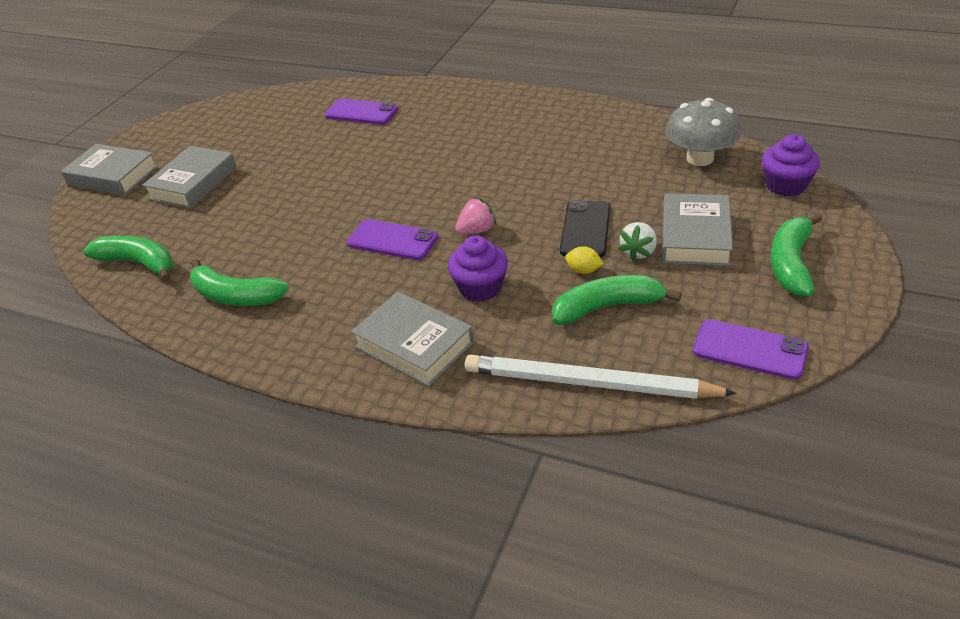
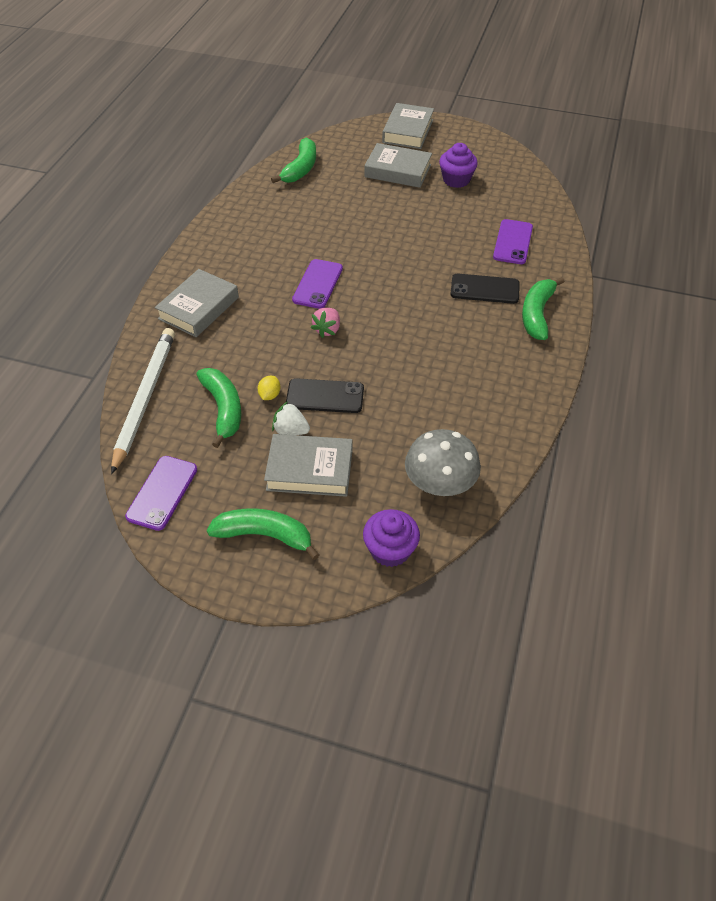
camera: 80 degrees right, 10 degrees up
green banana [190,259,289,306] -> green banana moved to [522,277,565,340]
purple cupcake [448,235,508,302] -> purple cupcake moved to [439,143,478,188]
pink strawberry [455,198,496,234] -> pink strawberry turned 60 degrees clockwise [311,308,340,338]
none -> black phone [451,274,520,304]

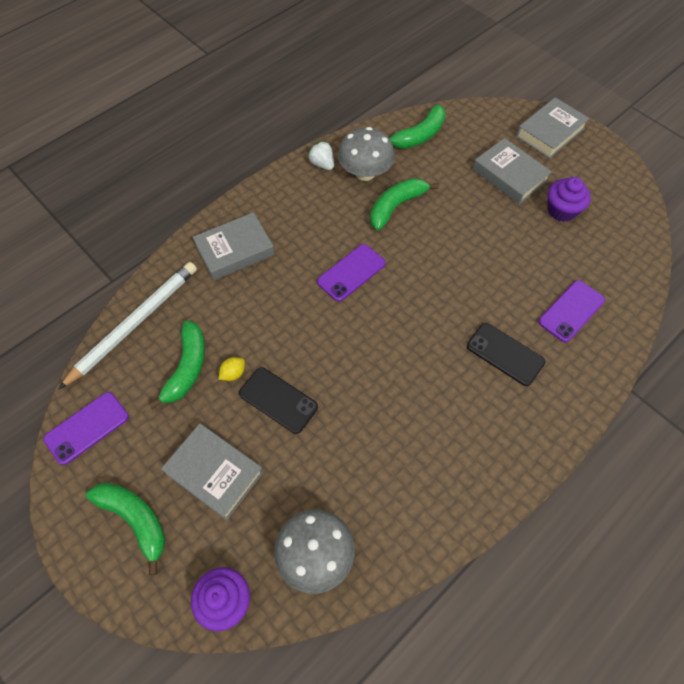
camera: 30 degrees right, 10 degrees up
white strawberry [272,402,310,435] -> white strawberry moved to [307,141,334,170]
pink strawberry [311,308,340,338] -> none
green banana [522,277,565,340] -> green banana moved to [370,178,439,230]
none -> grey mushroom [338,127,395,181]

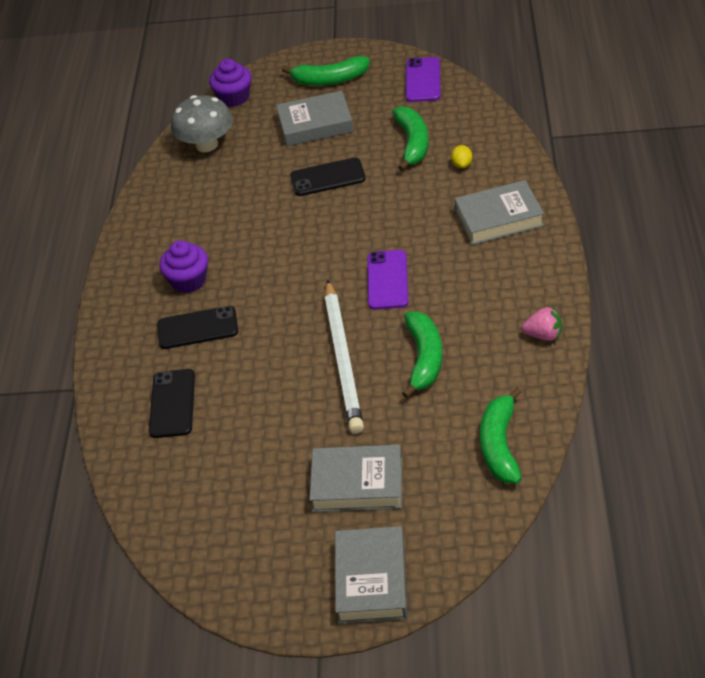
camera: 140 degrees right, 15 degrees down
white pencil [59,262,197,389] -> white pencil moved to [325,280,364,434]
green banana [149,320,205,409] -> green banana turned 150 degrees counterclockwise [392,106,429,171]
grey book [193,212,275,281] -> grey book turned 60 degrees clockwise [455,180,544,245]
yellow lemon [219,357,245,381] -> yellow lemon moved to [451,145,472,168]
white strawberry [307,141,334,170] -> pink strawberry [522,306,562,341]
grey mushroom [338,127,395,181] -> none
purple phone [538,280,605,343] -> black phone [149,369,195,438]
purple cupcake [547,177,591,222] -> purple cupcake moved to [159,240,208,293]

